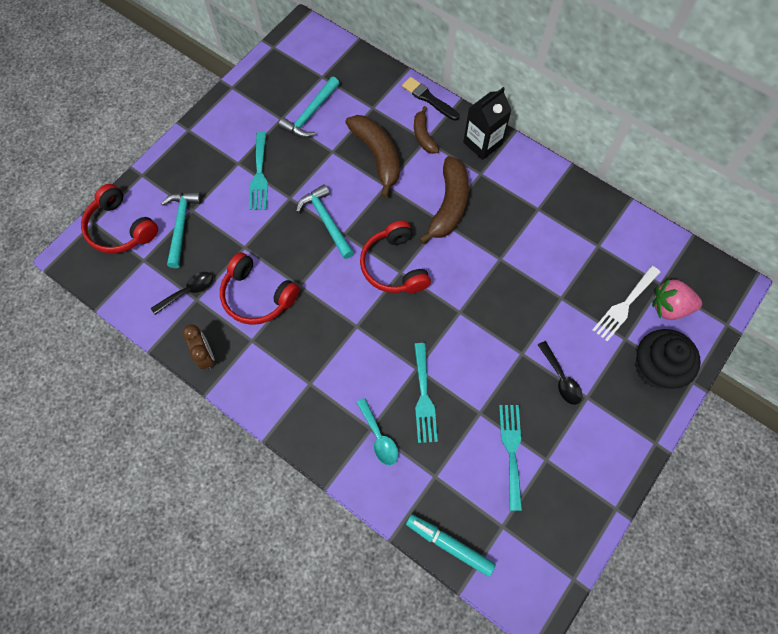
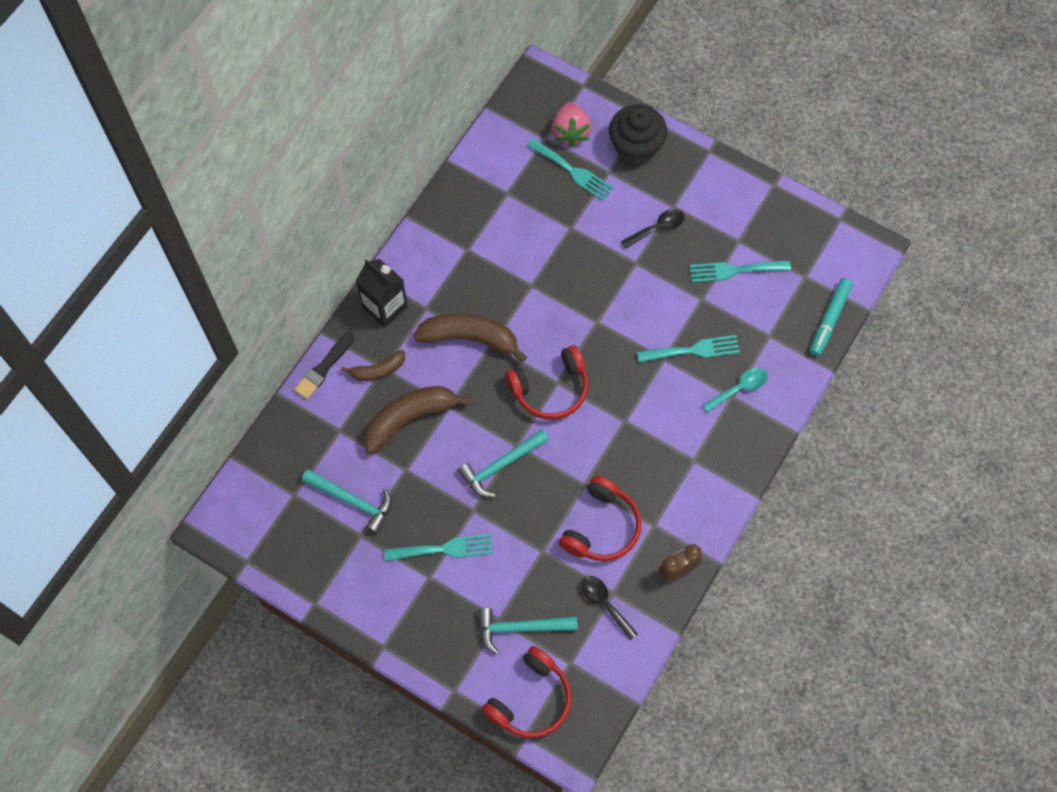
camera: 95 degrees left, 0 degrees up
white fork [593,266,660,341] -> turquoise fork [527,138,614,201]

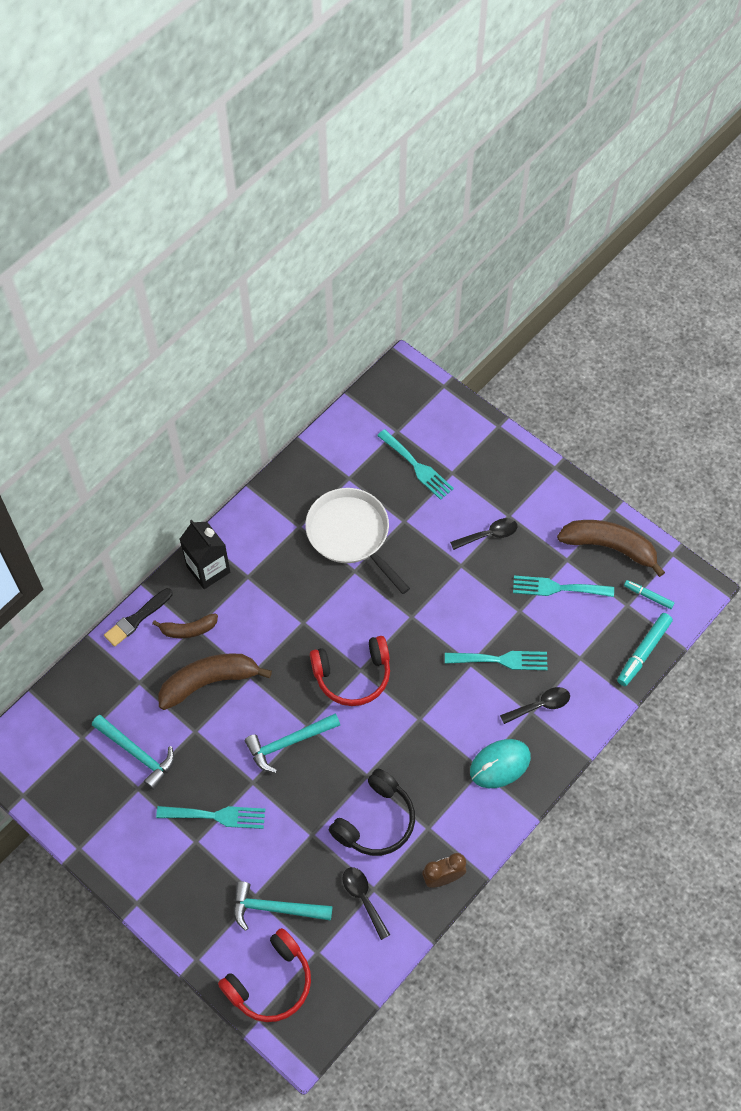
camera: 10 degrees right, 5 degrees down
brown banana [414,313,527,363] -> brown banana moved to [557,520,665,577]
pink strawberry [552,102,592,147] -> none
red headphones [559,476,642,561] -> black headphones [329,769,415,856]
black cupcake [609,105,667,165] -> none
turquoise spoon [703,367,767,412] -> black spoon [500,687,570,724]
none -> white pan [305,488,410,594]
none -> turquoise mouse [470,739,531,788]
none -> turquoise marker [624,580,675,609]

